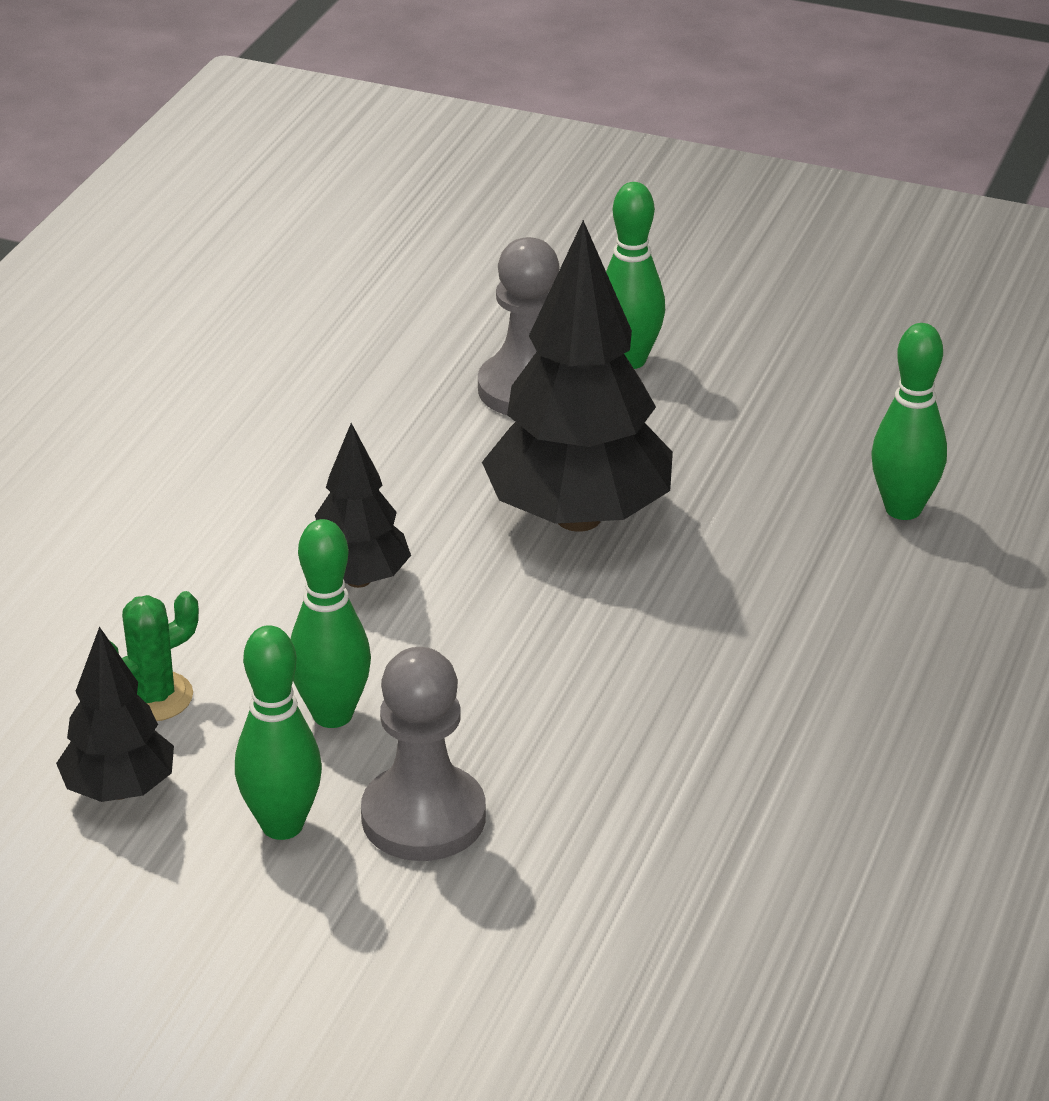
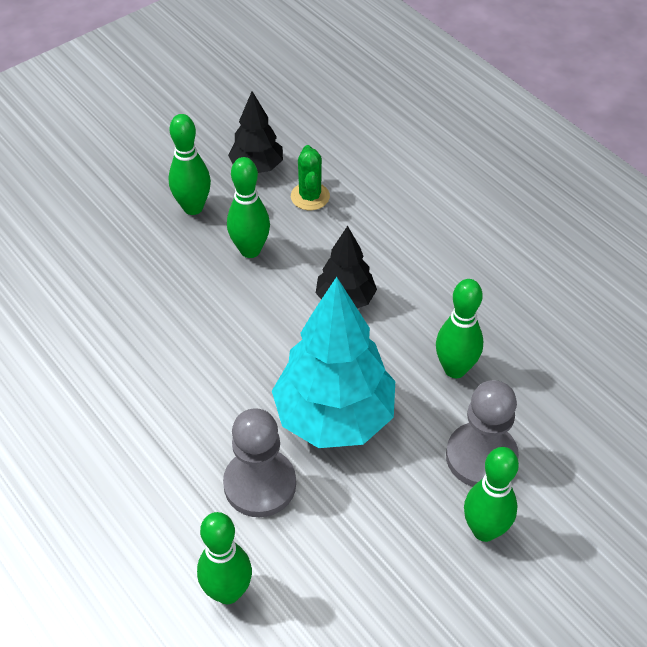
camera: 120 degrees right, 15 degrees up
grey pawn [361,647,486,861] -> grey pawn moved to [223,408,296,517]
black tree [482,220,673,532] -> turquoise tree [272,277,395,448]
none -> green bowling pin [436,279,483,378]

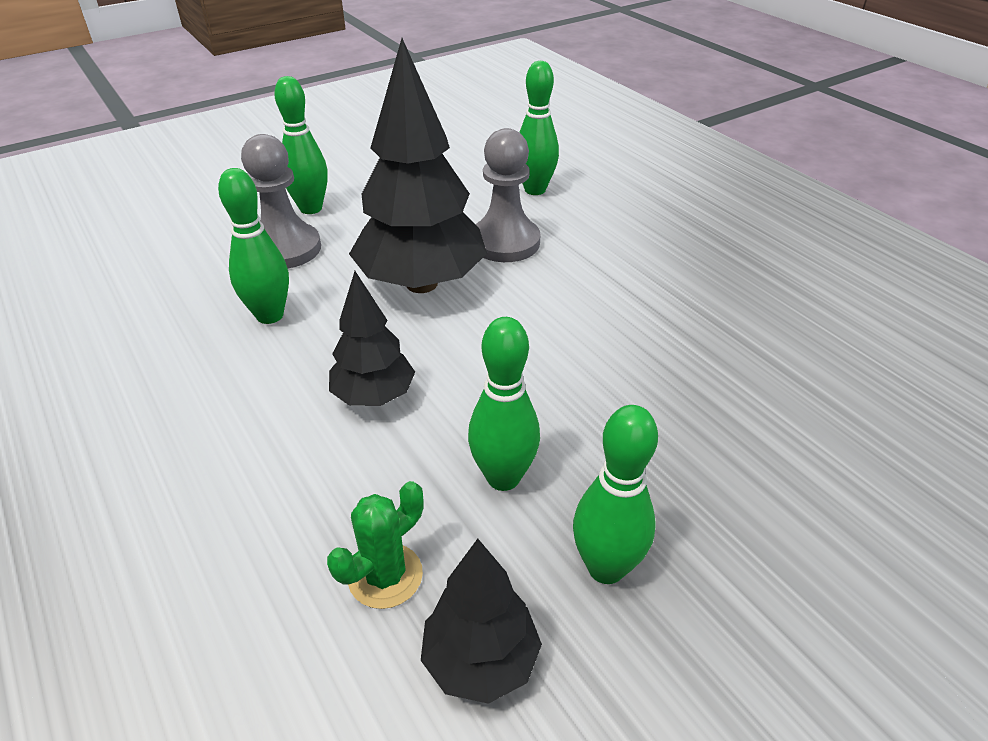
camera: 175 degrees left, 10 degrees down
turquoise tree [272,277,395,448] -> black tree [349,38,487,293]
green cactus [291,145,330,210] -> green cactus turned 45 degrees clockwise [327,481,424,609]

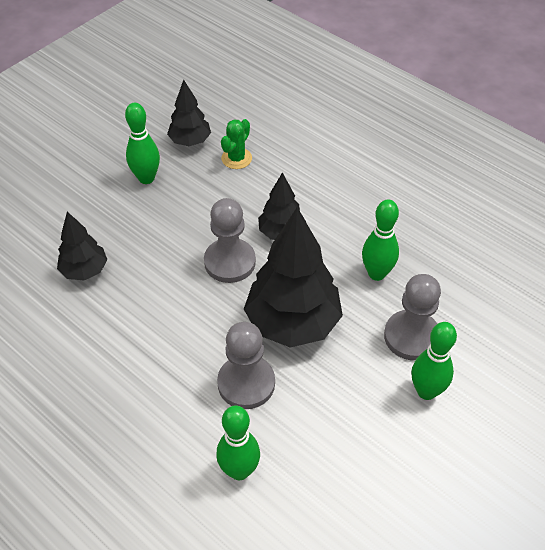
camera: 165 degrees right, 10 degrees up
green bowling pin [468,317,540,491] -> none
none -> black tree [57,212,107,280]
none -> grey pawn [204,198,256,283]

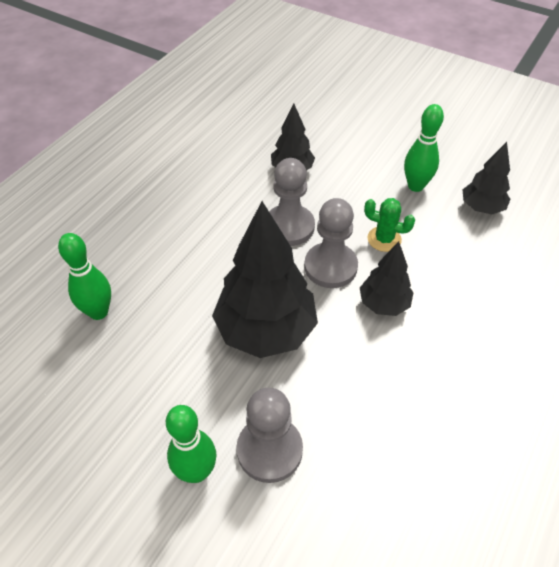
camera: 80 degrees right, 0 degrees up
grey pawn [217,322,275,409] -> grey pawn moved to [269,158,315,246]
green cactus [221,119,252,169] -> green cactus moved to [364,198,415,252]
green bowling pin [362,199,399,281] -> none

